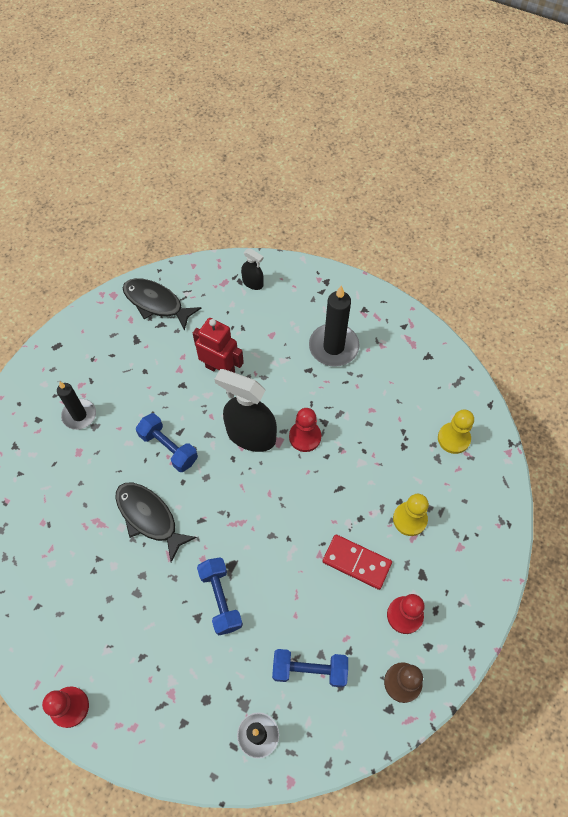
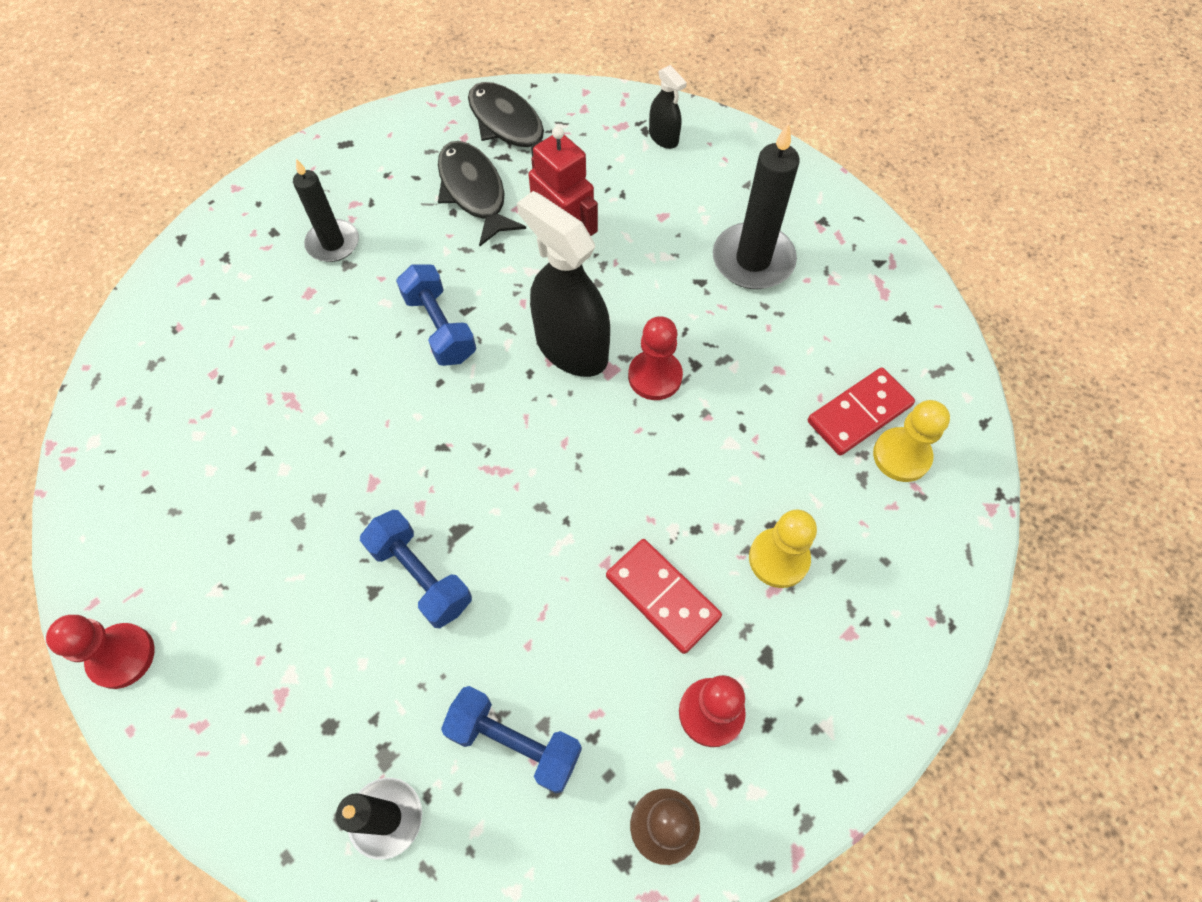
camera: 20 degrees right, 0 degrees up
black fish [115,483,197,562] -> black fish moved to [438,141,526,247]
blue dumbbell [197,557,243,635] -> blue dumbbell turned 45 degrees counterclockwise [360,510,472,628]
none -> red domino [808,367,915,456]

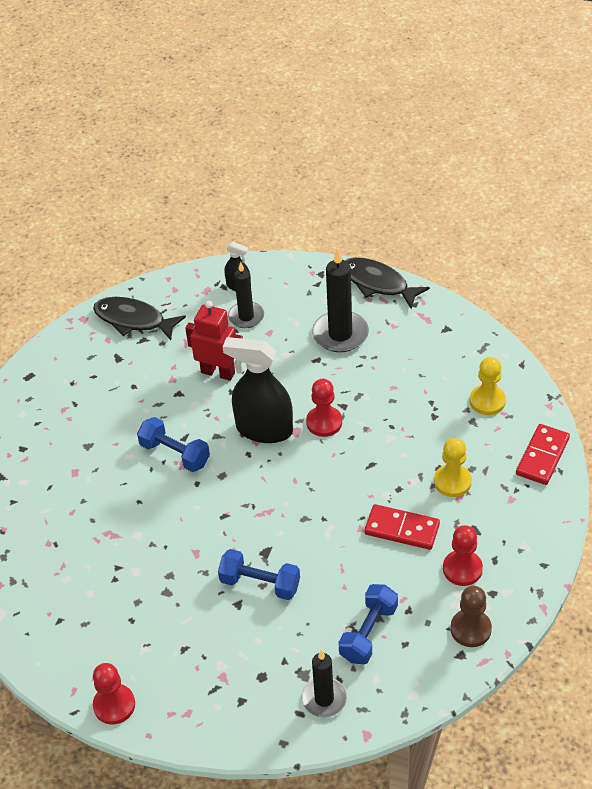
camera: 25 degrees left, 15 degrees down
black candle [293,159,359,262] -> black candle moved to [228,262,264,328]
black fish [438,141,526,247] -> black fish moved to [345,257,430,309]
blue dumbbell [441,686,582,793] -> blue dumbbell turned 60 degrees counterclockwise [338,584,398,664]
red domino [808,367,915,456] -> red domino moved to [516,424,570,485]

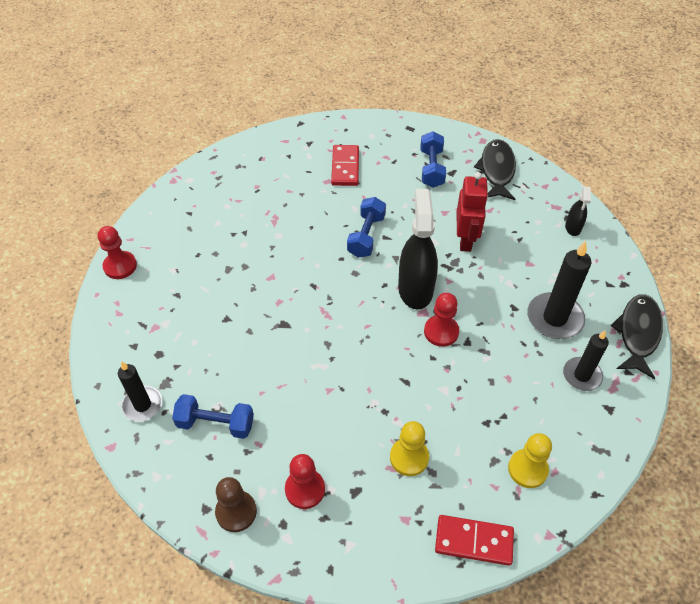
camera: 70 degrees right, 5 degrees up
blue dumbbell [218,549,300,600] -> blue dumbbell moved to [420,131,446,188]
black candle [228,262,264,328] -> black candle moved to [563,331,609,391]
red domino [365,504,440,550] -> red domino moved to [331,145,359,186]

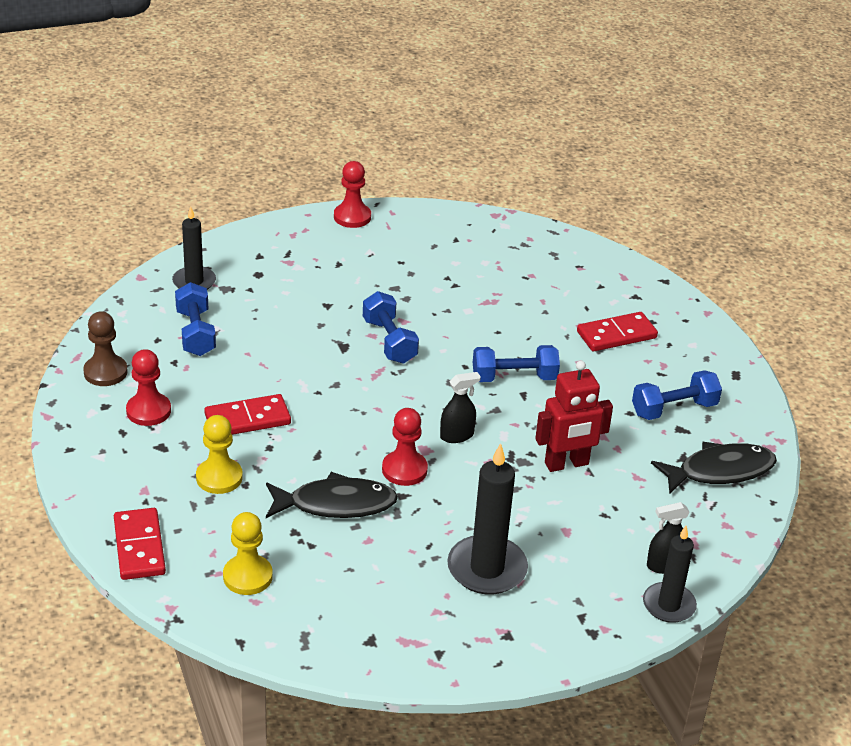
camera: 65 degrees right, 15 degrees down
black spray bottle [398,189,438,310] -> black spray bottle [440,372,481,443], size x0.50
black candle [563,331,609,391] -> black candle moved to [643,526,697,623]
black fish [611,295,663,379] -> black fish moved to [266,472,398,518]
none -> red domino [205,394,291,435]
none -> blue dumbbell [363,291,419,364]

